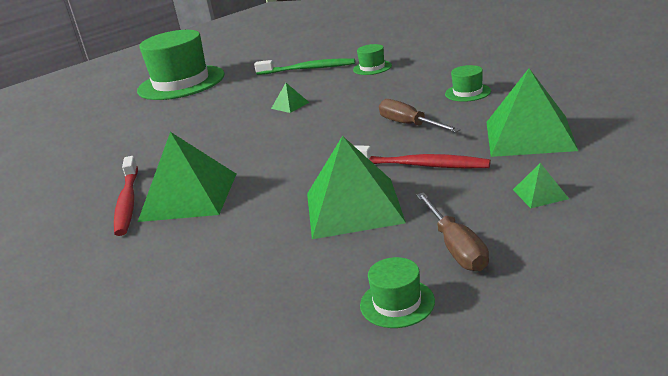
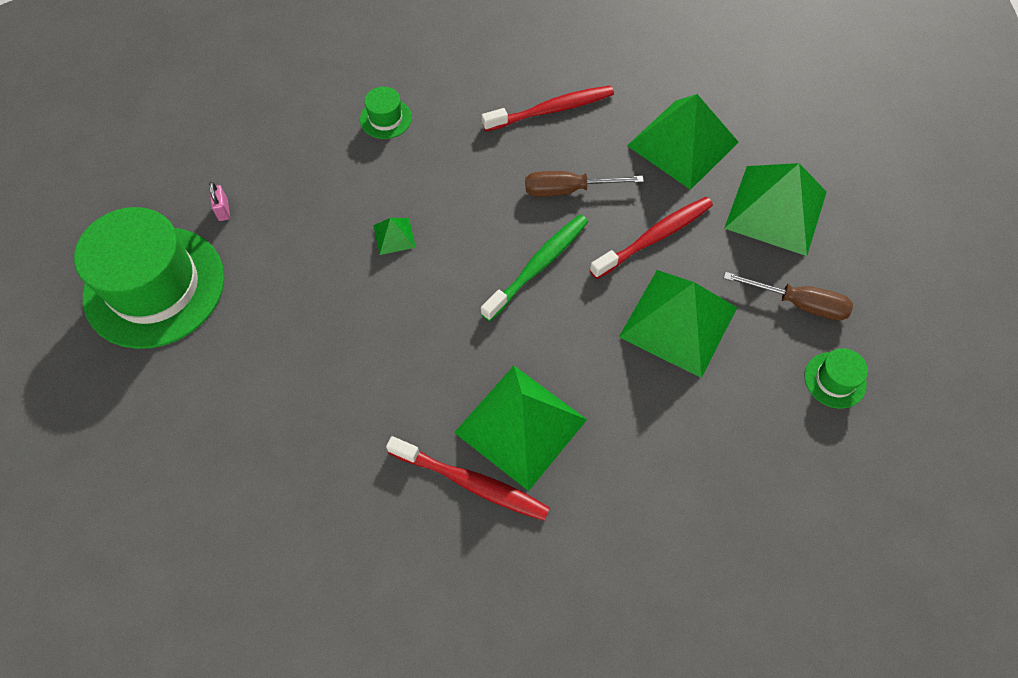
camera: 60 degrees left, 35 degrees up
green toothbrush [254,59,355,75] -> green toothbrush moved to [481,215,588,321]
green hat [445,65,491,102] -> red toothbrush [482,86,614,131]
green pyramid [513,163,569,208] -> green pyramid [724,163,827,256], size x2.33
none -> pink padlock [209,182,230,221]

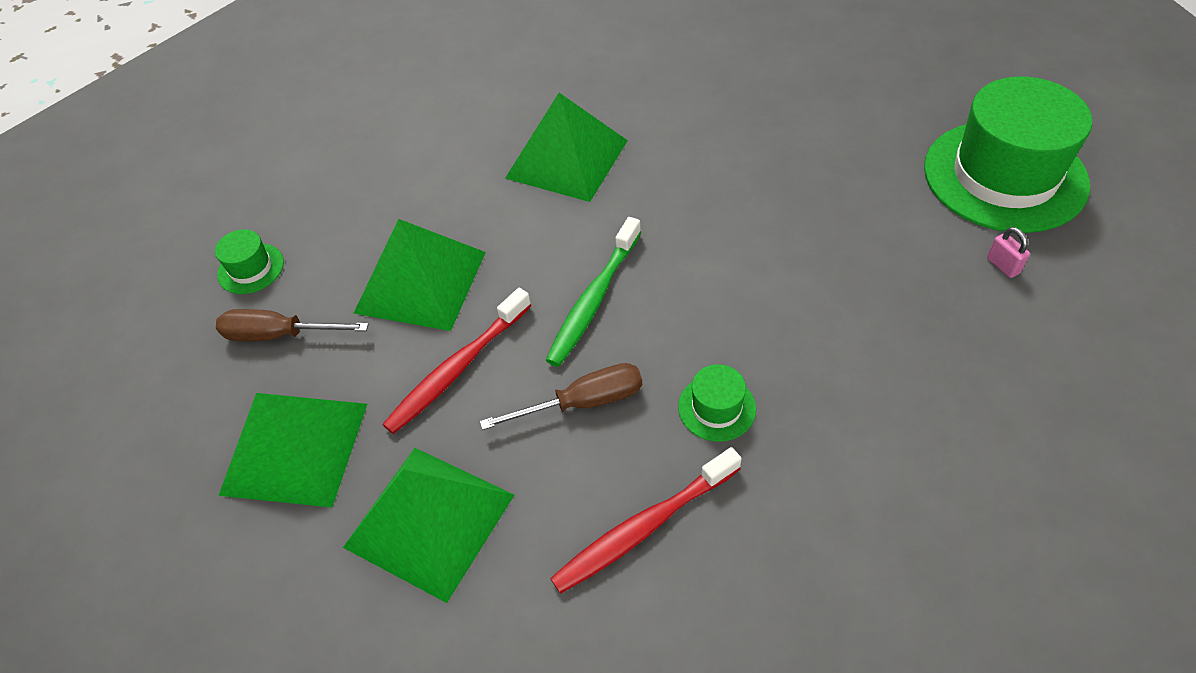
camera: 170 degrees right, 10 degrees down
green hat [360,87,412,139] -> green hat moved to [678,364,756,442]
green pyramid [373,218,416,255] -> none
red toothbrush [386,436,550,521] -> none

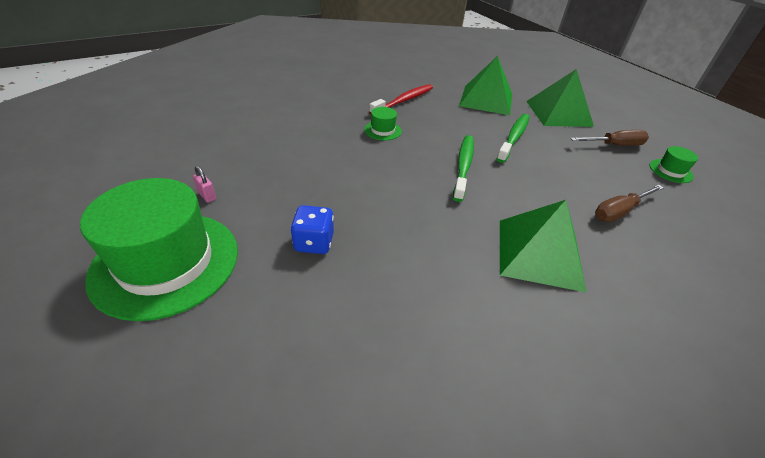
camera: 160 degrees right, 10 degrees down
green pyramid [353,219,486,331] -> none
red toothbrush [382,288,531,434] -> green toothbrush [496,114,529,163]
brown screwdriver [480,363,642,430] -> brown screwdriver moved to [595,185,664,222]
none -> blue dice [290,205,334,254]

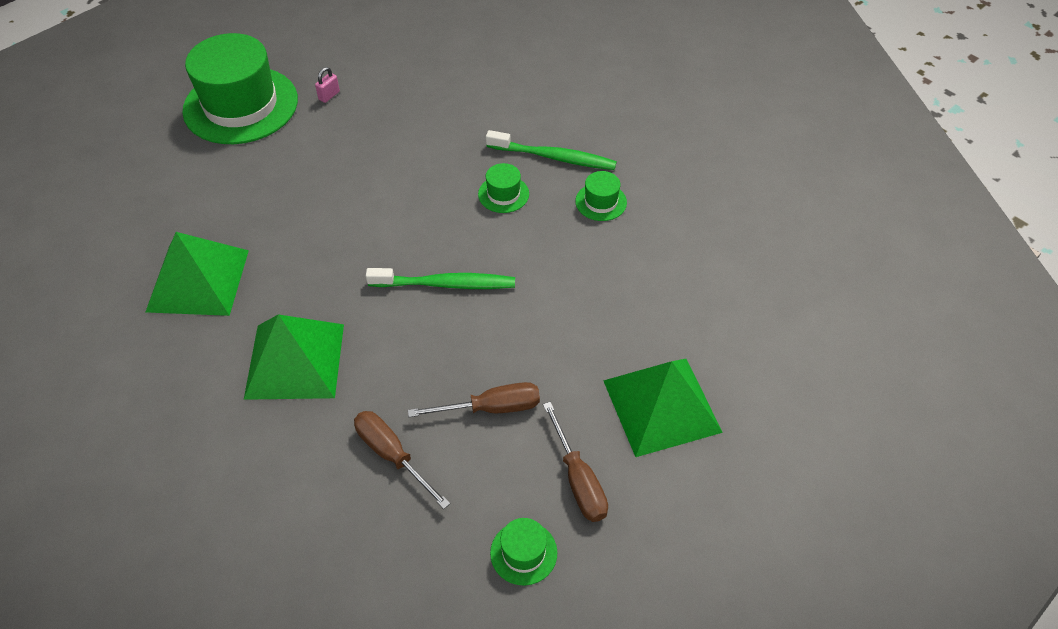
camera: 80 degrees right, 10 degrees up
blue dice [290,205,334,254] -> none
red toothbrush [369,84,433,115] -> green hat [575,171,627,221]
green pyramid [459,56,512,115] -> green pyramid moved to [146,232,249,316]
green toothbrush [496,114,529,163] -> green toothbrush moved to [486,130,617,170]
none -> brown screwdriver [408,382,540,417]

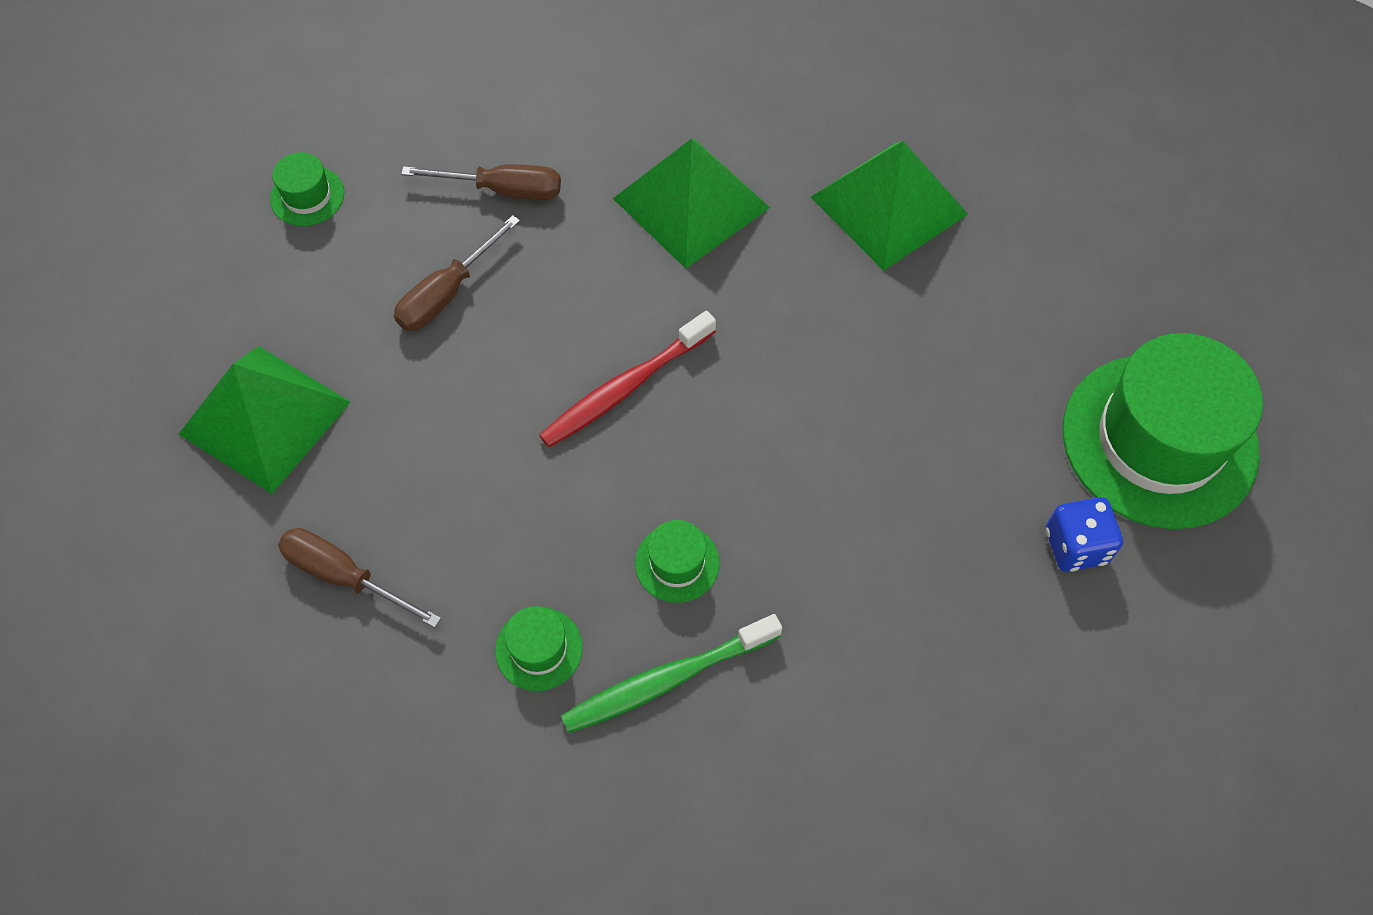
camera: 140 degrees right, 10 degrees up
pink padlock [315,67,340,103] -> blue dice [1046,497,1123,572]
green toothbrush [366,268,515,289] -> red toothbrush [539,311,716,447]
brown screwdriver [543,402,608,522] -> brown screwdriver moved to [278,528,441,628]

